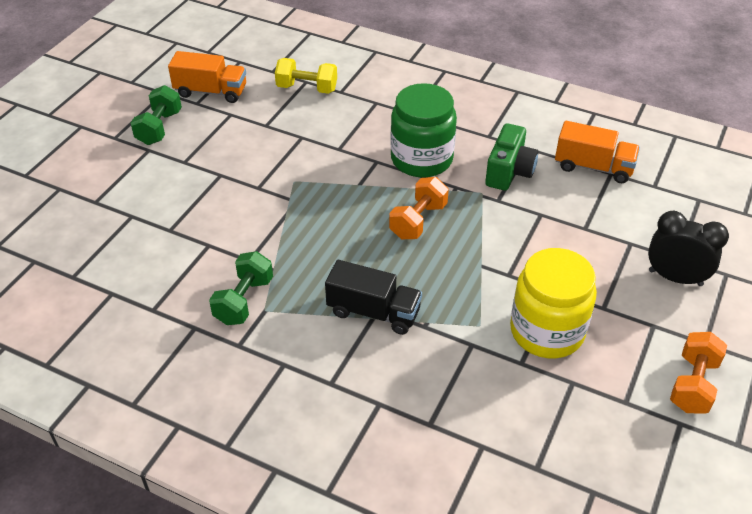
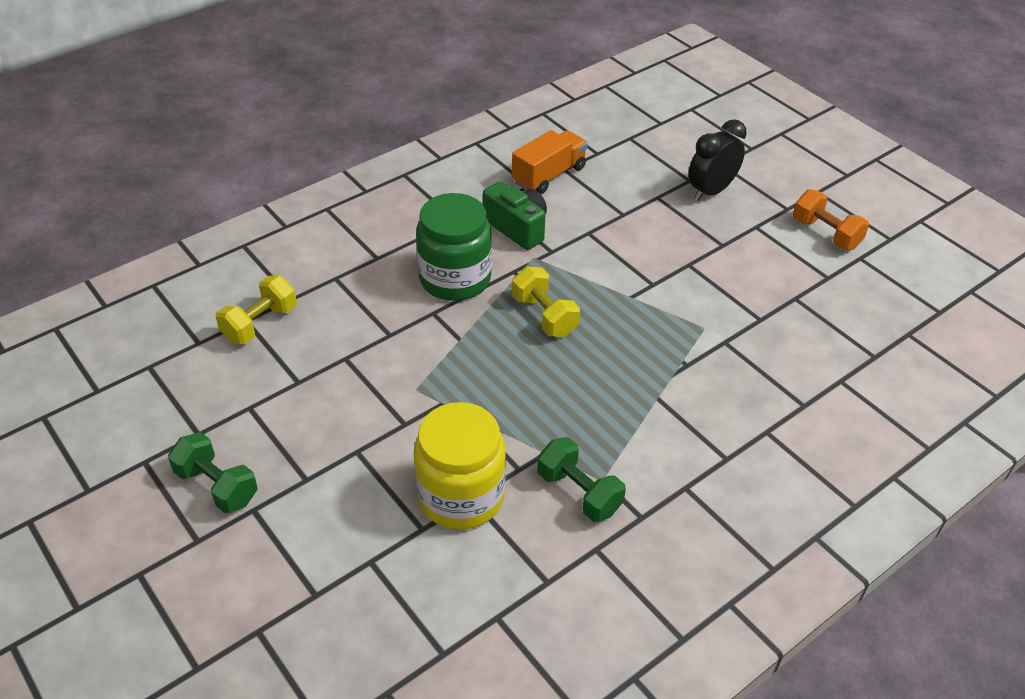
camera: 65 degrees left, 0 degrees up
orange truck [168,51,246,103] -> none
black truck [325,260,422,335] -> none
orange dumbbell [389,177,449,239] -> yellow dumbbell [512,266,580,337]
yellow jar [510,248,597,359] -> yellow jar moved to [414,402,506,530]

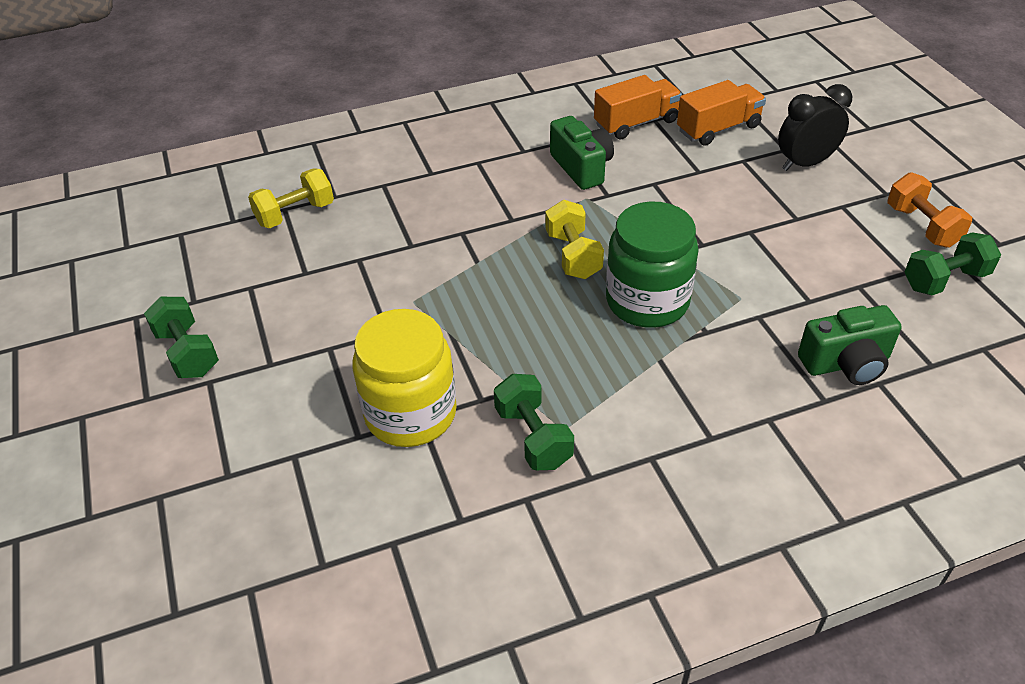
camera: 20 degrees right, 0 degrees up
green jar [416,193,492,301] -> green jar moved to [606,201,699,328]
none -> orange truck [677,80,766,146]
none -> green camera [798,305,902,385]
none -> green dumbbell [904,232,1001,295]

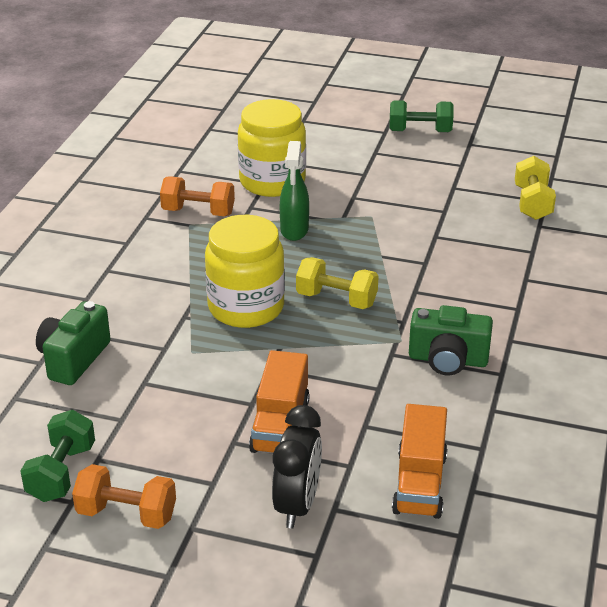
camera: 125 degrees right, 10 degrees down
green dumbbell [494,374,574,470] -> orange dumbbell [160,177,235,216]
orange truck [594,75,682,140] -> orange truck moved to [249,350,310,454]
green jar [606,201,699,328] -> yellow jar [205,215,285,328]
none -> green spray bottle [280,141,309,241]

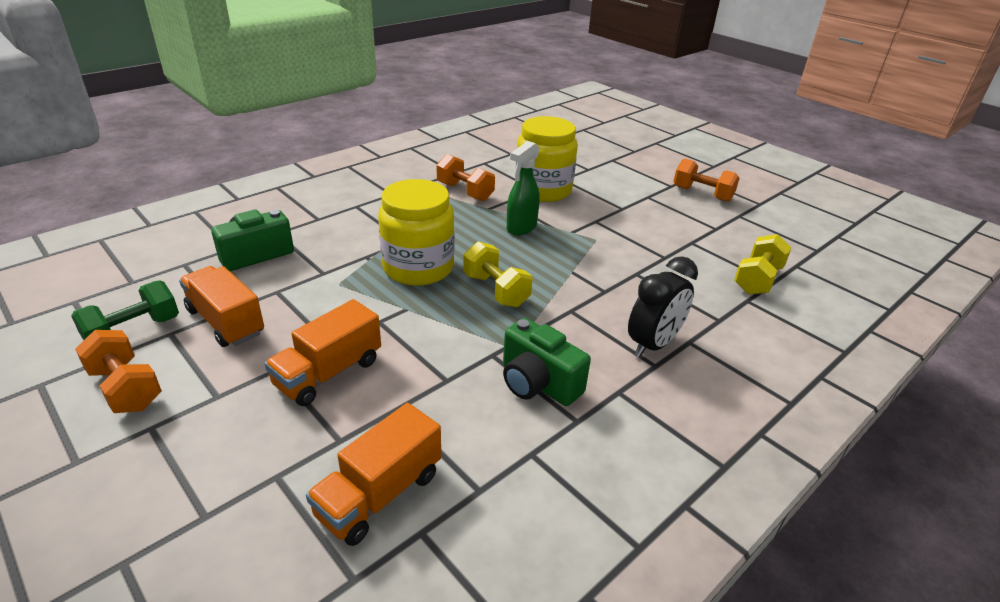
camera: 30 degrees right, 0 degrees up
black clock [272,405,322,528] -> black clock moved to [628,256,698,358]
green dumbbell [389,100,453,132] -> orange dumbbell [673,158,740,202]
none -> orange truck [179,266,264,347]

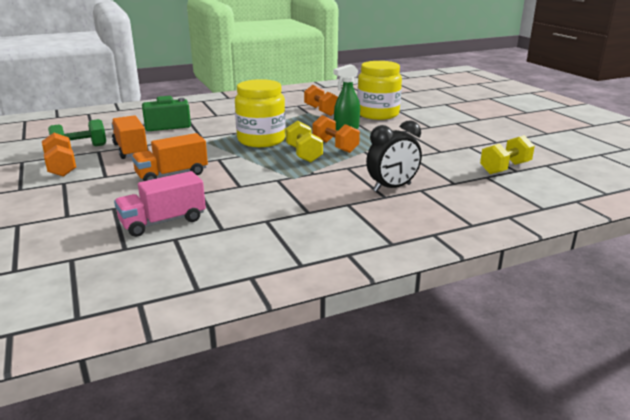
camera: 20 degrees right, 10 degrees down
orange truck [306,403,441,546] -> pink truck [114,171,206,237]
green camera [503,318,591,406] -> none
orange dumbbell [673,158,740,202] -> orange dumbbell moved to [312,115,360,153]

